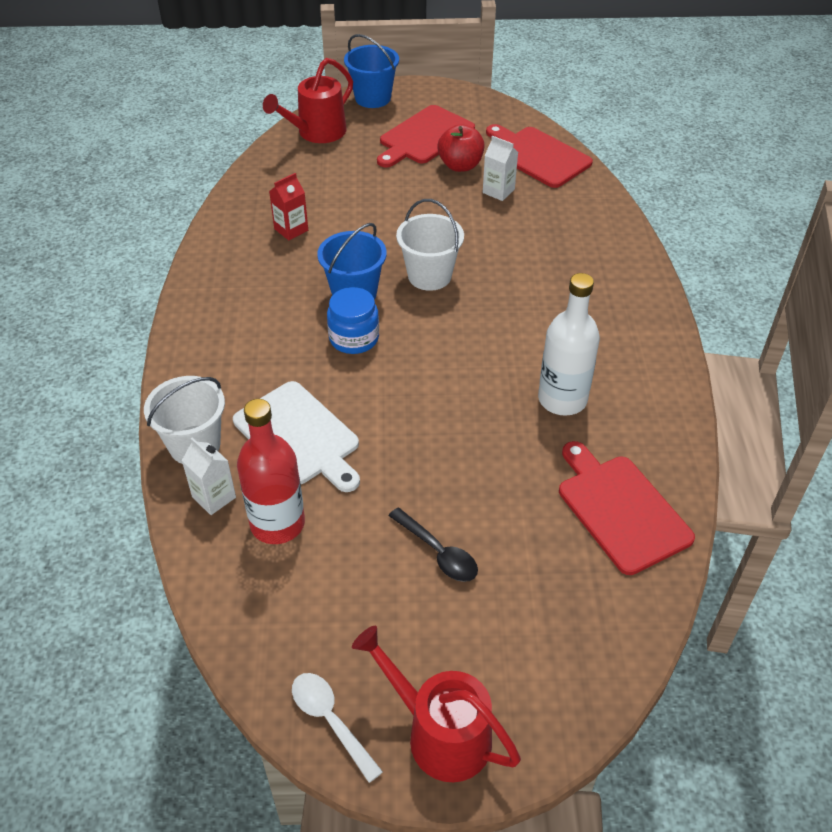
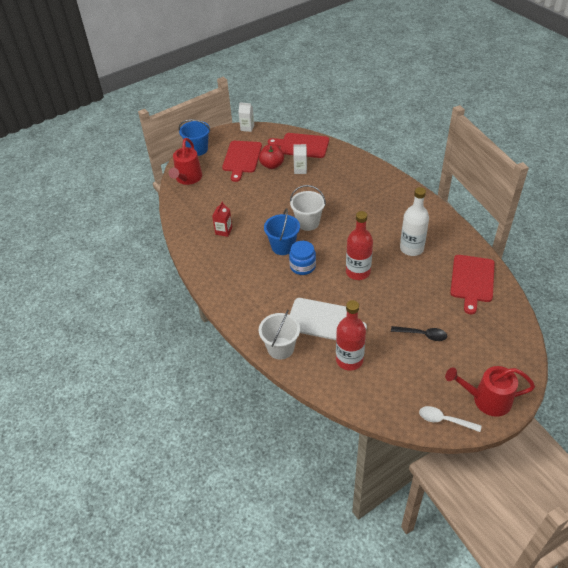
camera: 30 degrees left, 0 degrees up
white carton [182,438,236,515] -> white carton moved to [238,102,254,132]
red cutting board [559,441,695,575] -> red cutting board turned 105 degrees counterclockwise [450,255,495,314]
none -> red bottle [346,211,373,280]

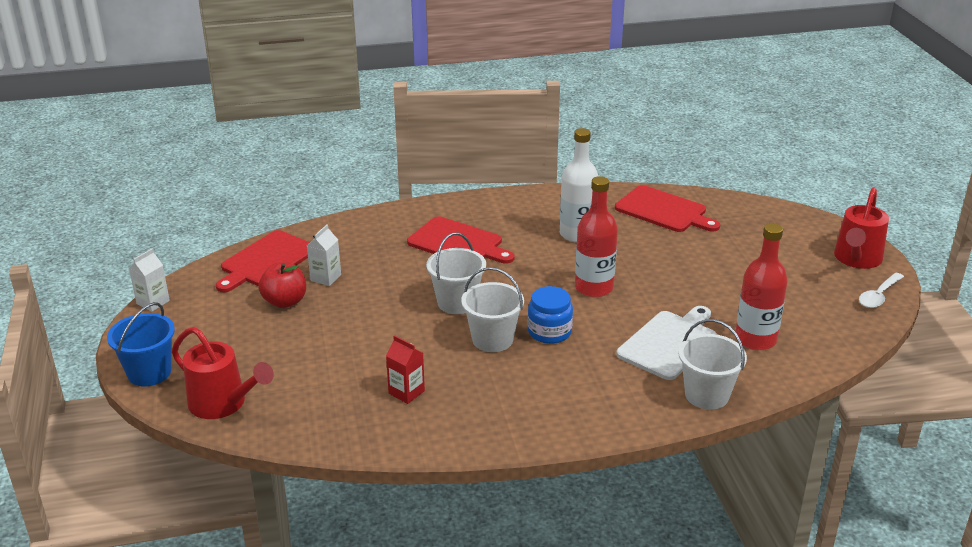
camera: 70 degrees left, 15 degrees down
red cutting board [222,141,262,182] -> red cutting board moved to [407,216,515,264]
blue bucket [264,208,300,255] -> white bucket [461,267,524,352]
black spoon [391,326,447,341] -> none

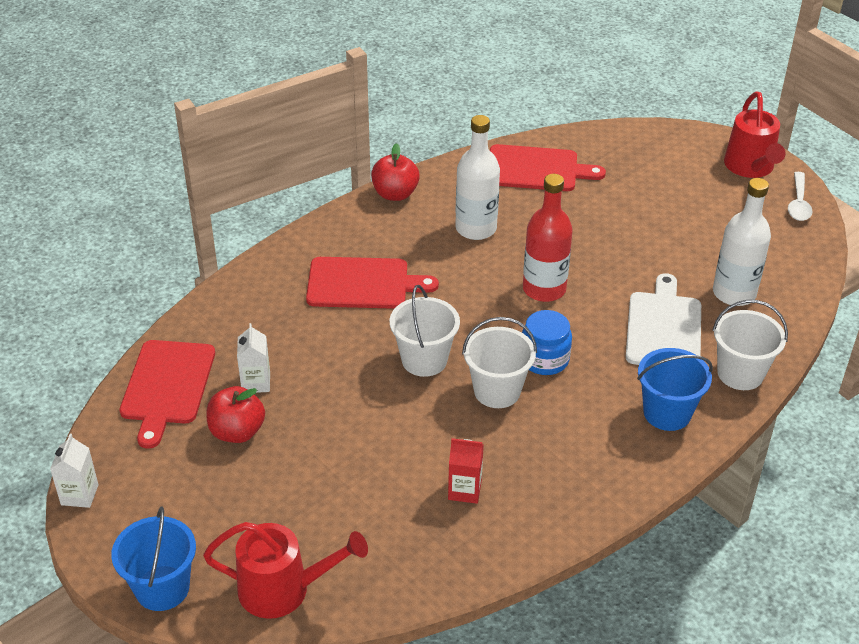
camera: 30 degrees left, 10 degrees up
red bottle [735,223,788,350] -> white bottle [713,178,771,306]
none -> red apple [371,143,420,201]
none -> blue bucket [637,348,713,431]

